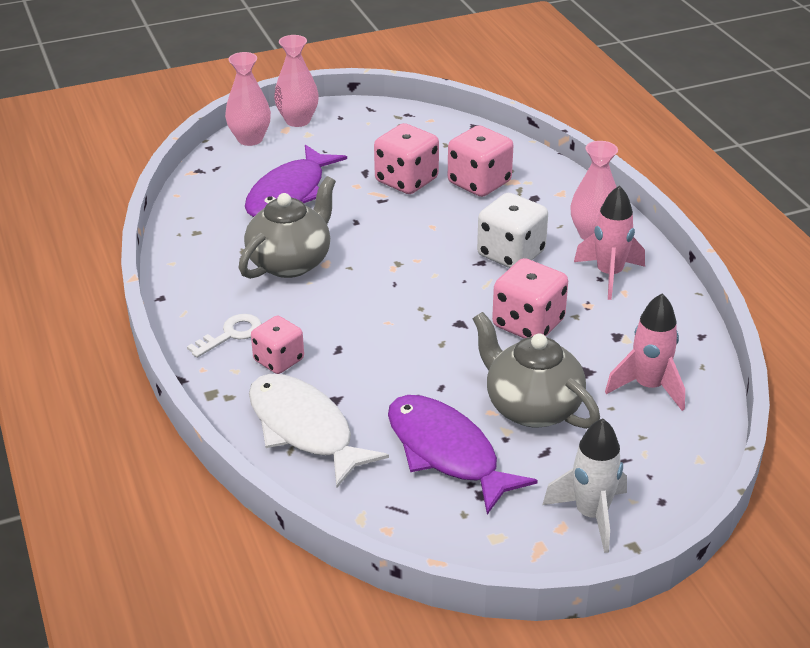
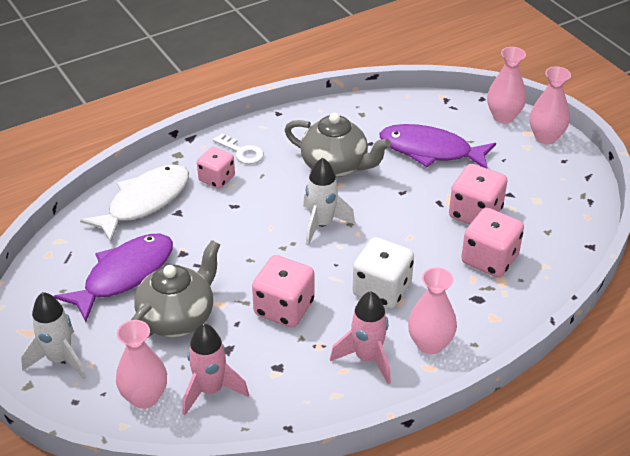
camera: 80 degrees right, 5 degrees up
none -> pink vase [116,320,167,409]
none -> white rocket [303,158,355,246]

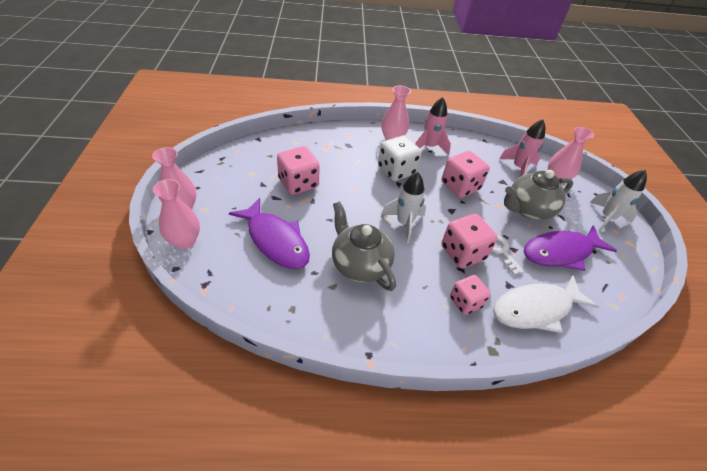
camera: 155 degrees left, 5 degrees up
white key [213,133,264,164] -> white key moved to [492,235,524,275]
pink dice [461,208,524,278] -> pink dice moved to [441,214,498,268]

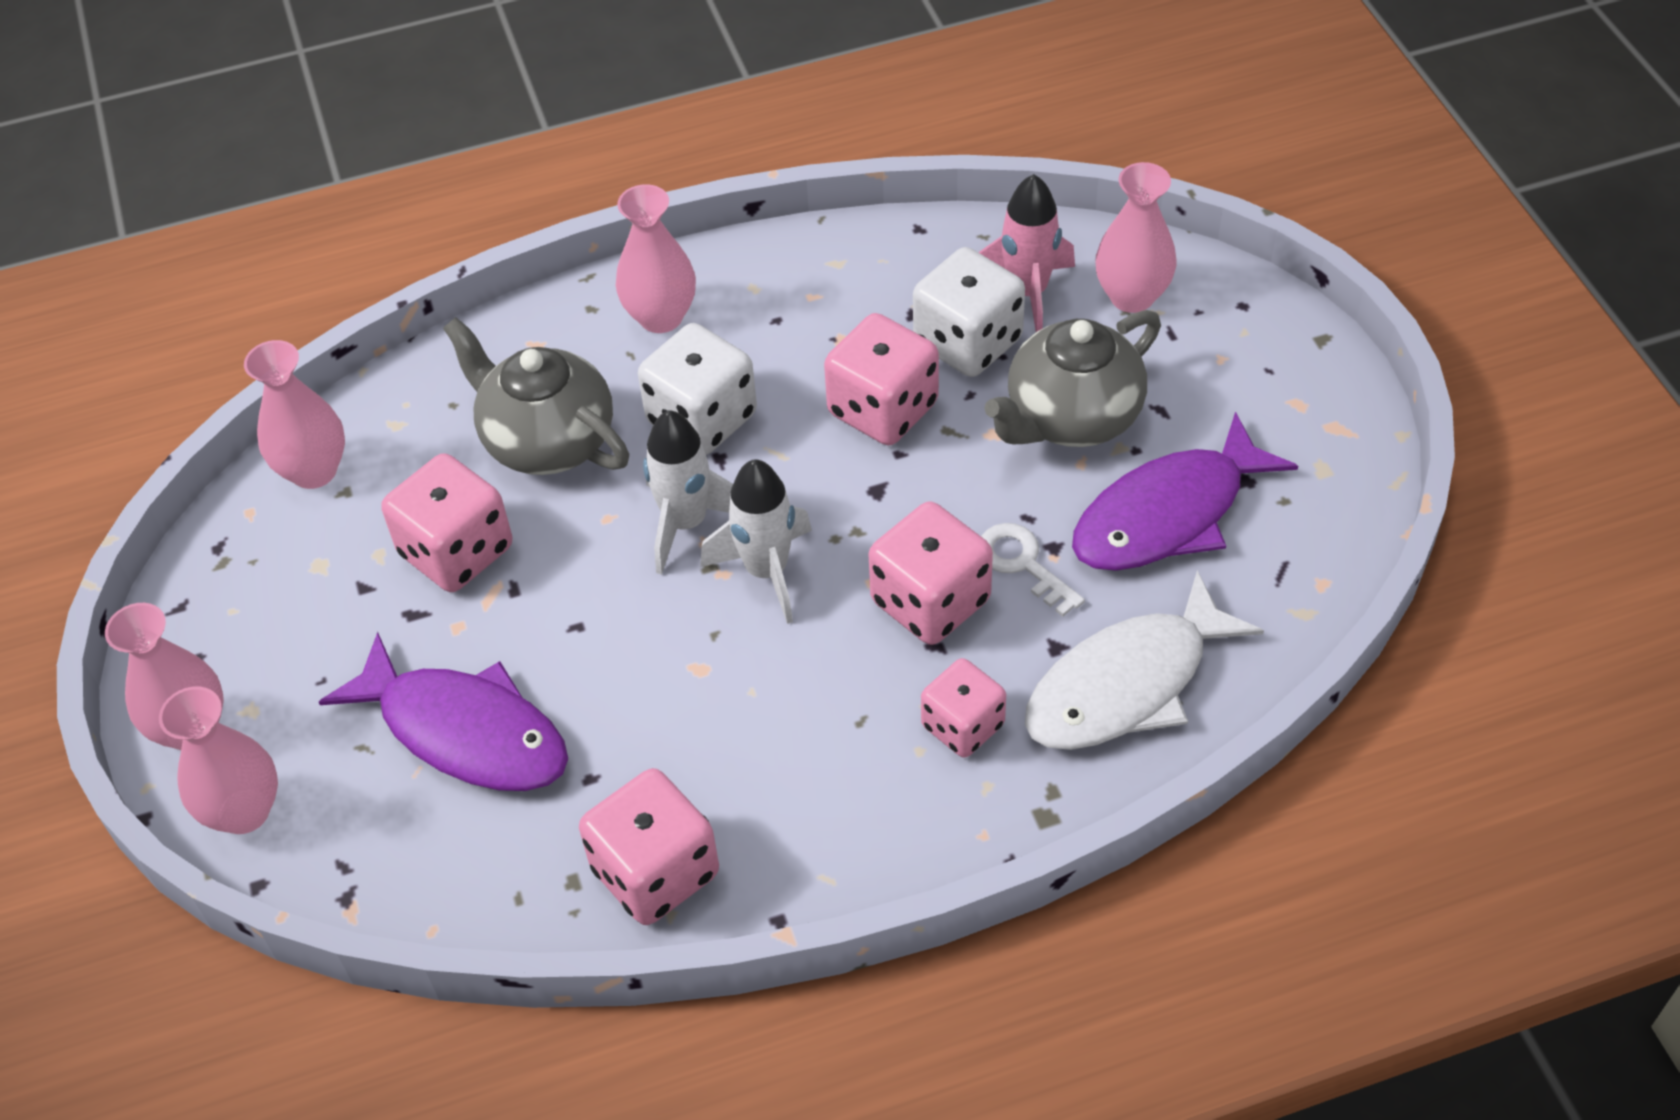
camera: 10 degrees left, 5 degrees up
grey teapot [332,201,396,291] -> grey teapot moved to [443,317,629,475]
pink rocket [415,97,451,155] -> none
white rocket [590,170,647,232] -> white rocket moved to [643,410,733,575]
none -> pink vase [244,340,345,489]
none -> pink dice [579,768,719,925]
none -> white dice [913,247,1025,377]

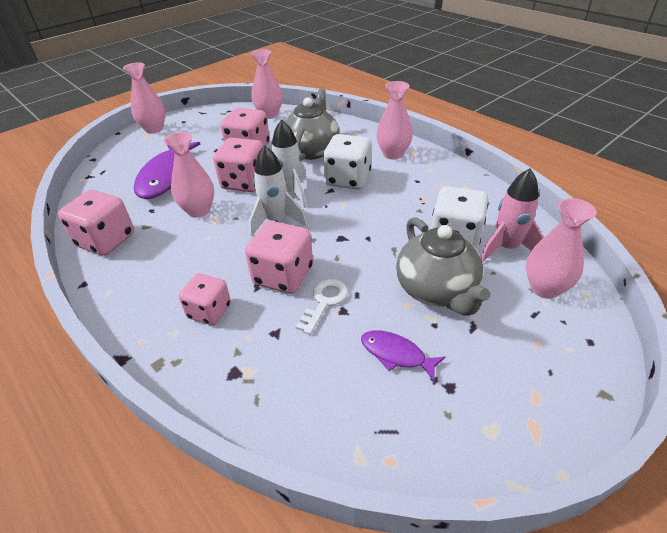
camera: 65 degrees right, 10 degrees down
pink vase [159,686,278,834] -> pink vase moved to [164,132,214,218]
pink dice [824,313,939,445] -> pink dice moved to [213,138,263,192]
grey teapot [984,310,1161,447] -> grey teapot turned 135 degrees counterclockwise [396,217,490,316]
white fish [1025,571,1264,750] -> none
purple fish [1072,412,1298,571] -> purple fish [361,330,445,381], size x0.52

